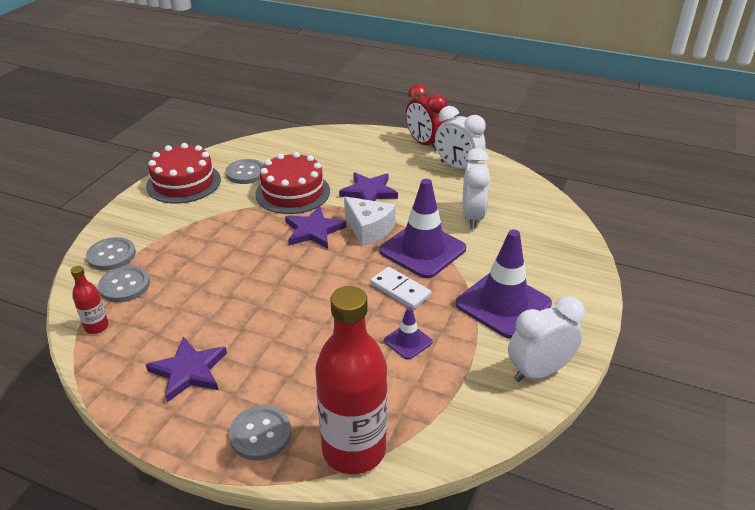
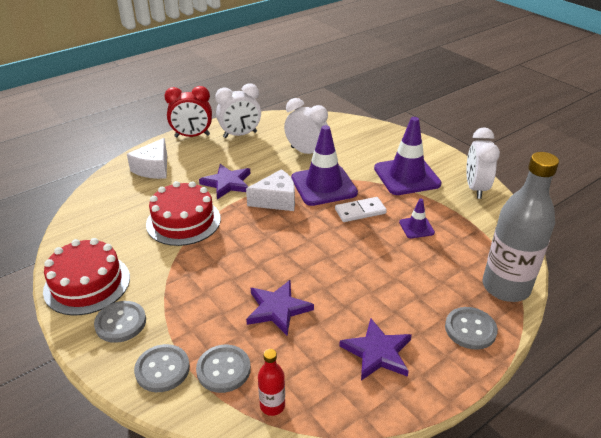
camera: 60 degrees left, 0 degrees up
grey button [226,159,264,184] -> grey button moved to [94,301,146,343]
purple star [285,206,347,249] -> purple star moved to [246,280,314,336]
red bottle [315,286,387,474] -> grey bottle [483,152,559,302]
none -> white cheese [127,138,167,179]

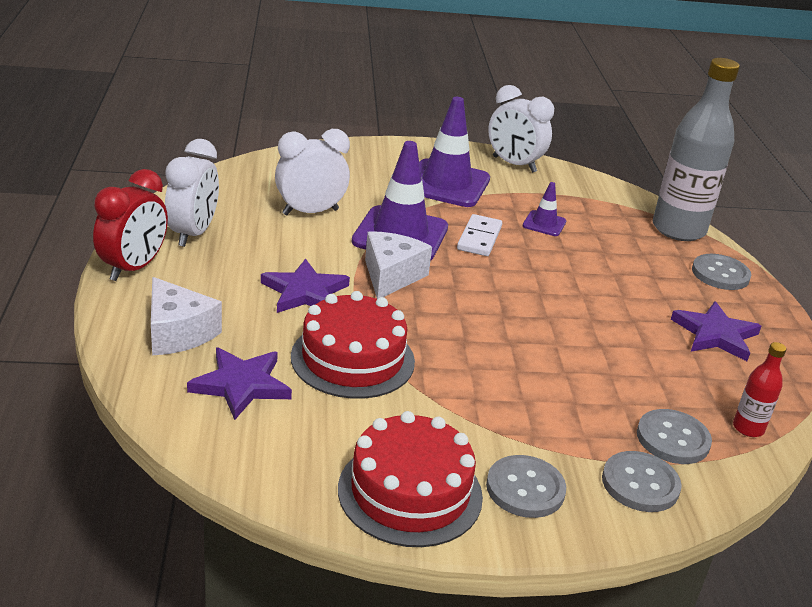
camera: 60 degrees left, 5 degrees down
purple star [246,280,314,336] -> purple star moved to [187,347,292,420]

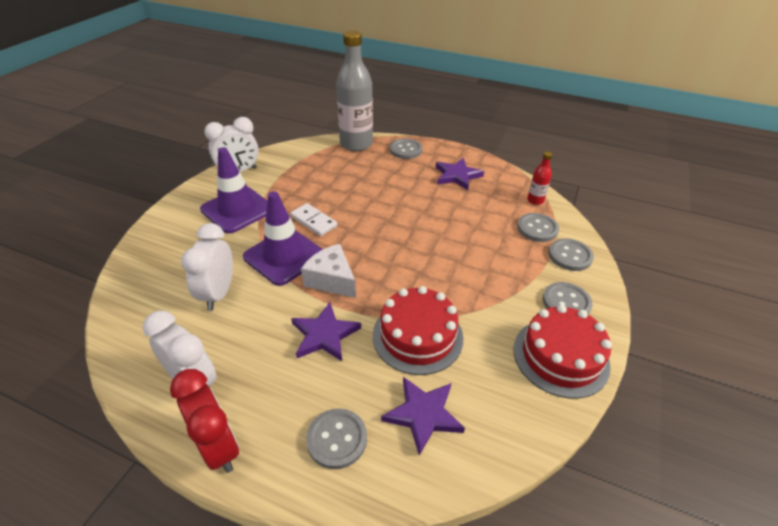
camera: 60 degrees left, 10 degrees up
white cheese [151,277,222,355] -> grey button [306,408,367,469]
purple traffic cone [523,182,566,236] -> none

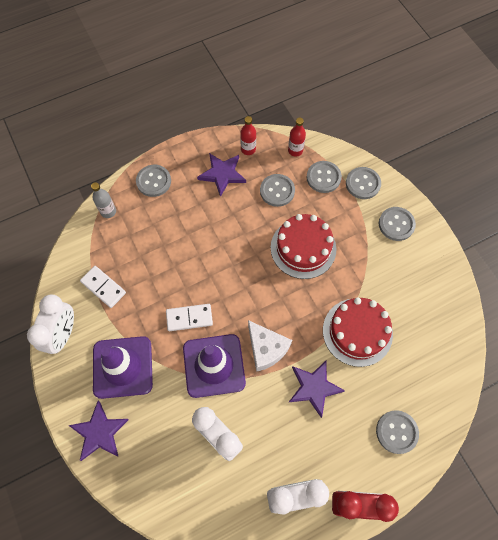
camera: 50 degrees left, 25 degrees up
white cheese [301,244,356,298] -> white cheese turned 120 degrees counterclockwise [248,320,292,372]
grey bottle [336,31,373,151] -> grey bottle [91,182,116,218], size x0.44
purple star [381,377,465,456] -> purple star moved to [68,401,129,461]
red cake [513,305,612,399] -> red cake moved to [271,214,337,279]
none -> white domino [80,266,126,308]
none -> red bottle [240,116,256,155]
none -> grey button [260,174,295,207]

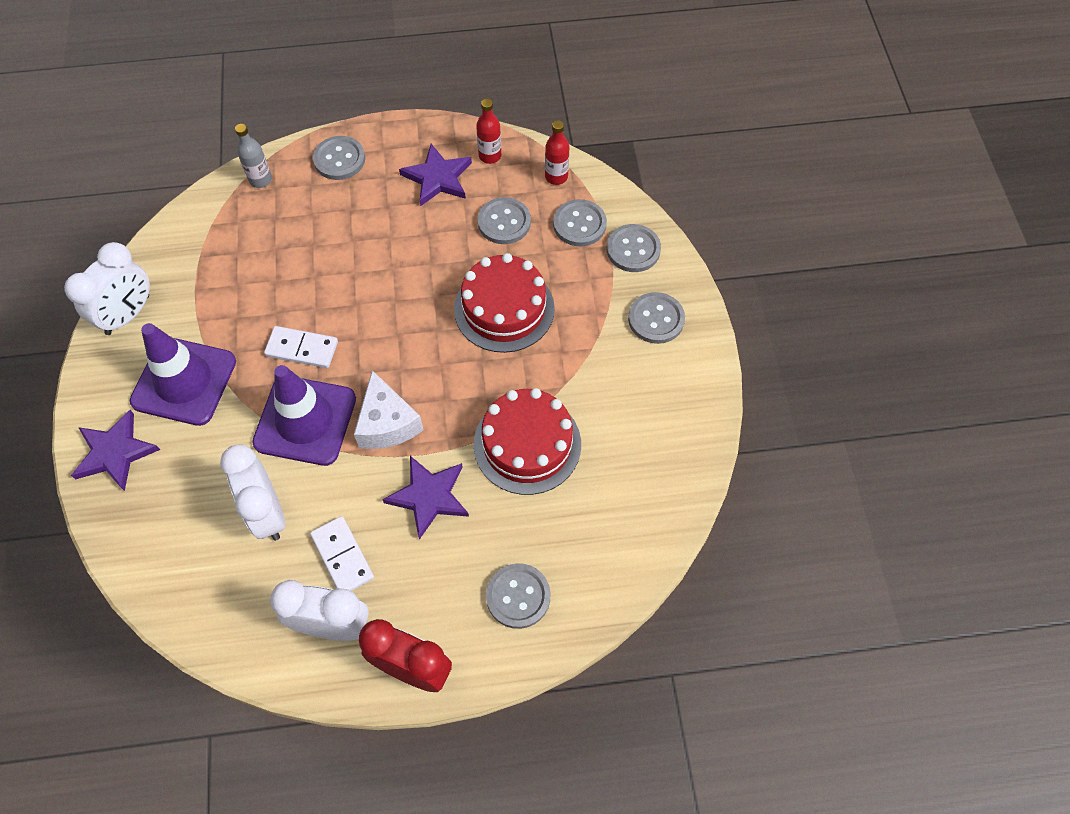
camera: 20 degrees right, 5 degrees down
white domino [80,266,126,308] -> white domino moved to [310,516,374,591]

